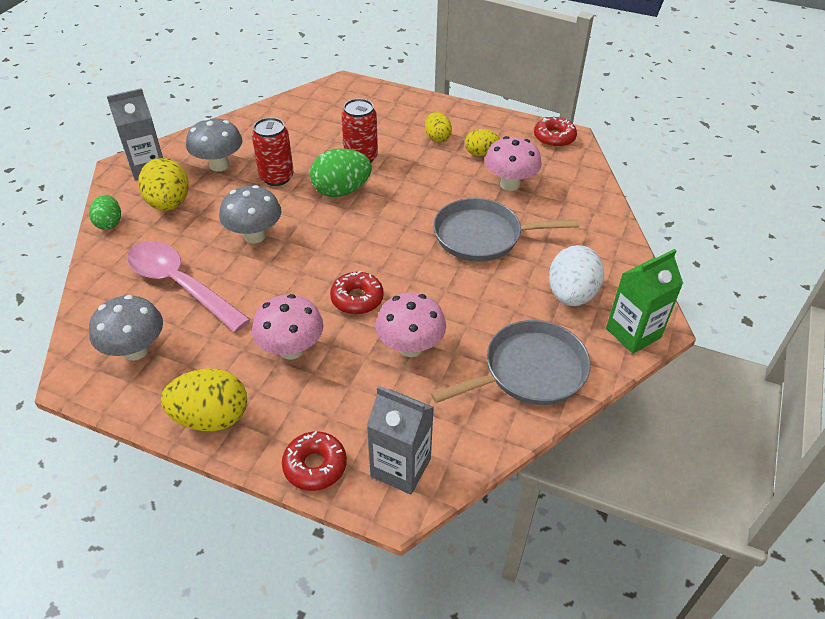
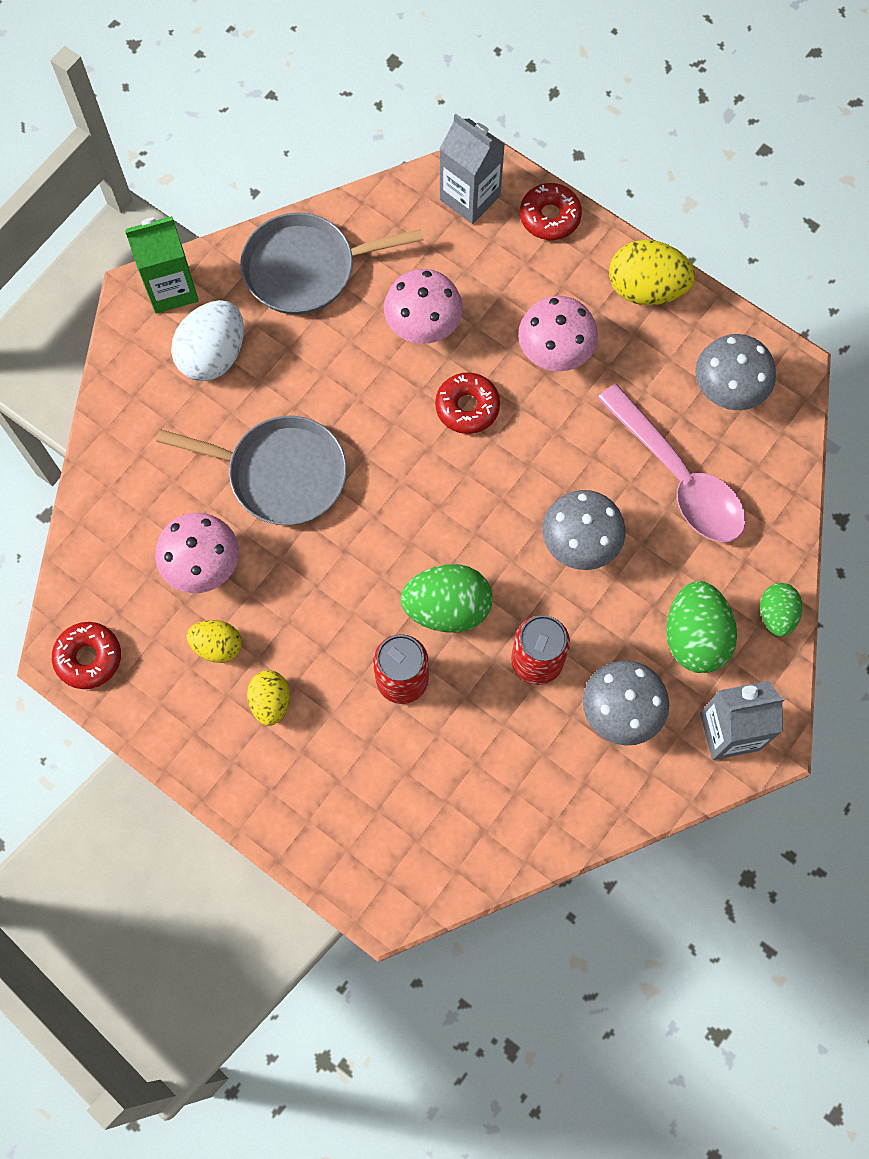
camera: 165 degrees left, 25 degrees up
yellow egg [138,158,189,211] -> green egg [666,581,737,673]

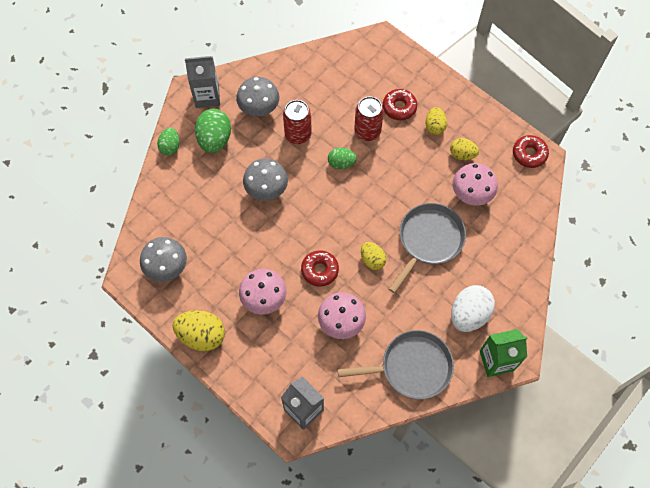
camera: 175 degrees left, 5 degrees down
grey pan [156,416,347,525] -> grey pan turned 105 degrees clockwise [389,203,466,293]
green egg [400,564,492,633] -> green egg [328,148,357,169], size x0.61
red donut [520,183,582,240] -> red donut moved to [383,89,417,120]
pink spoon [597,384,746,542] -> none
none -> yellow egg [361,242,386,270]

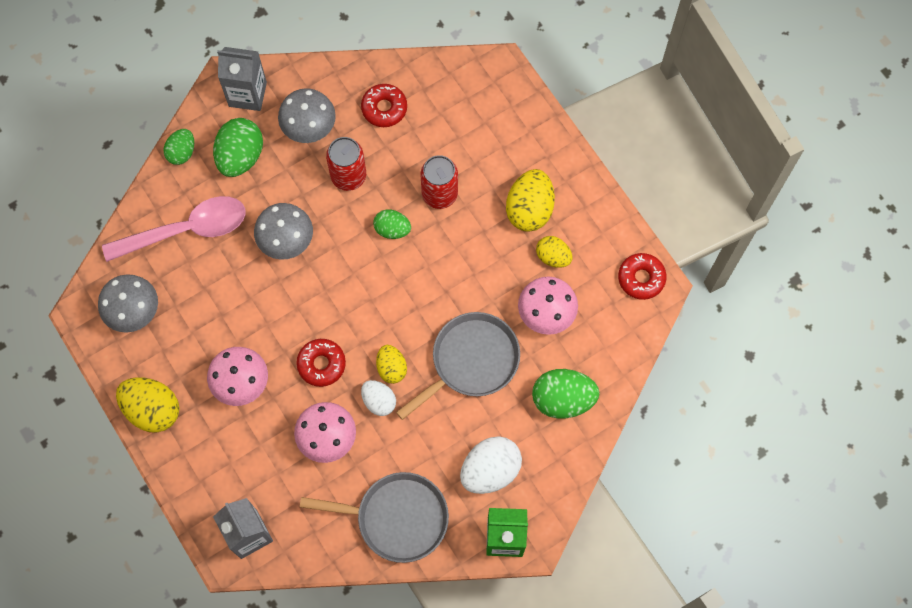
camera: 15 degrees right, 5 degrees up
red donut [383,89,417,120] -> red donut moved to [361,84,407,127]
yellow egg [426,107,447,135] -> yellow egg [506,169,555,232], size x1.65
none -> pink spoon [102,196,246,262]
none -> white egg [361,380,396,416]
none -> green egg [532,369,600,419]

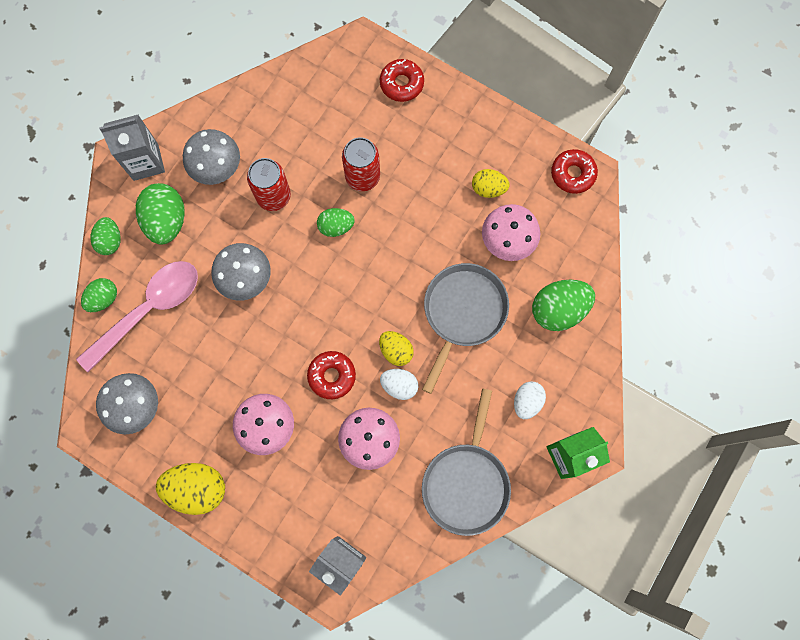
camera: 25 degrees left, 5 degrees up
grey pan [300,472,449,563] -> grey pan turned 120 degrees clockwise [422,389,511,536]
red donut [361,84,407,127] -> red donut moved to [380,59,424,102]
white egg [460,436,522,494] -> white egg [514,382,546,419], size x0.61
yellow egg [506,169,555,232] -> none
none -> green egg [81,278,117,312]

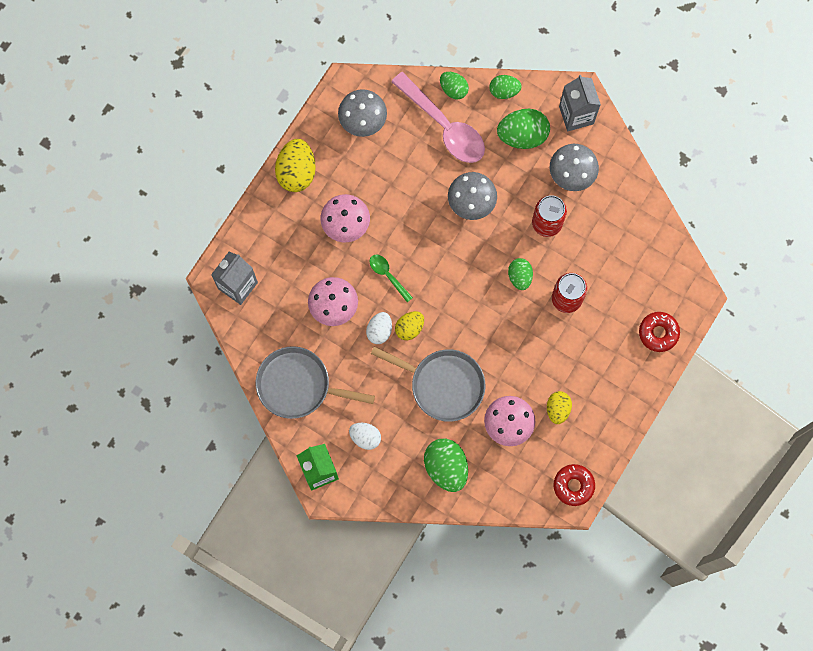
camera: 90 degrees right, 0 degrees up
red donut [307,351,356,399] -> green spoon [370,255,413,302]

